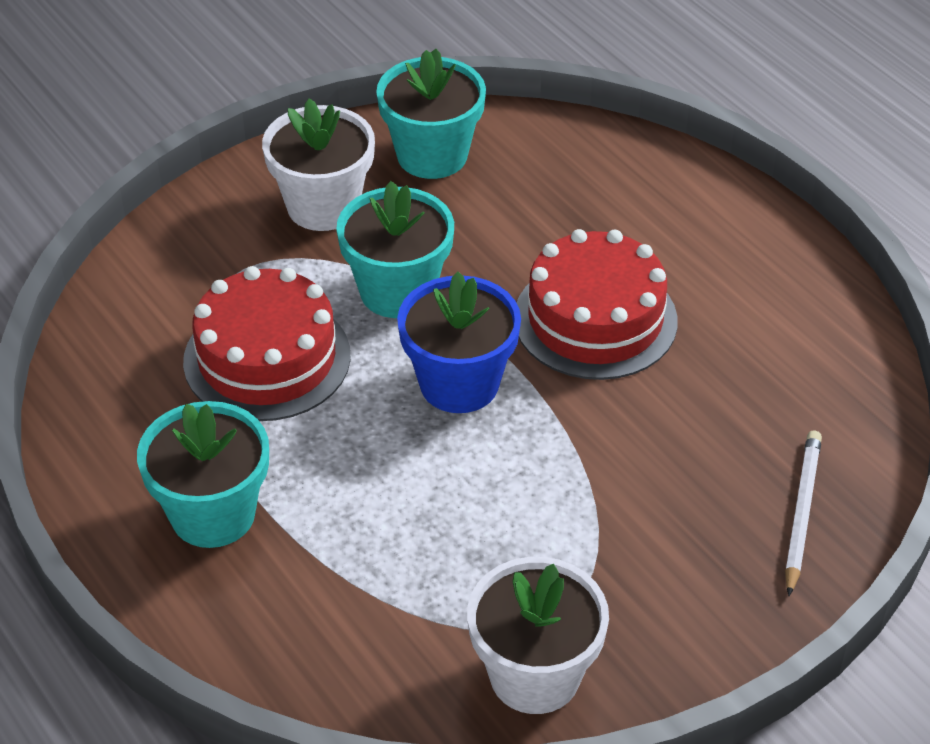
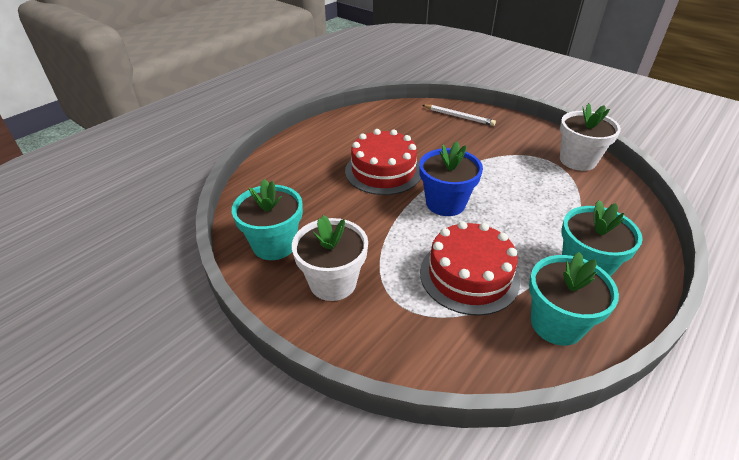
camera: 105 degrees left, 5 degrees down
turquoise flower pot [336,181,454,318] -> turquoise flower pot moved to [529,252,619,346]
white pencil [785,431,822,596] -> white pencil turned 150 degrees counterclockwise [422,105,496,126]

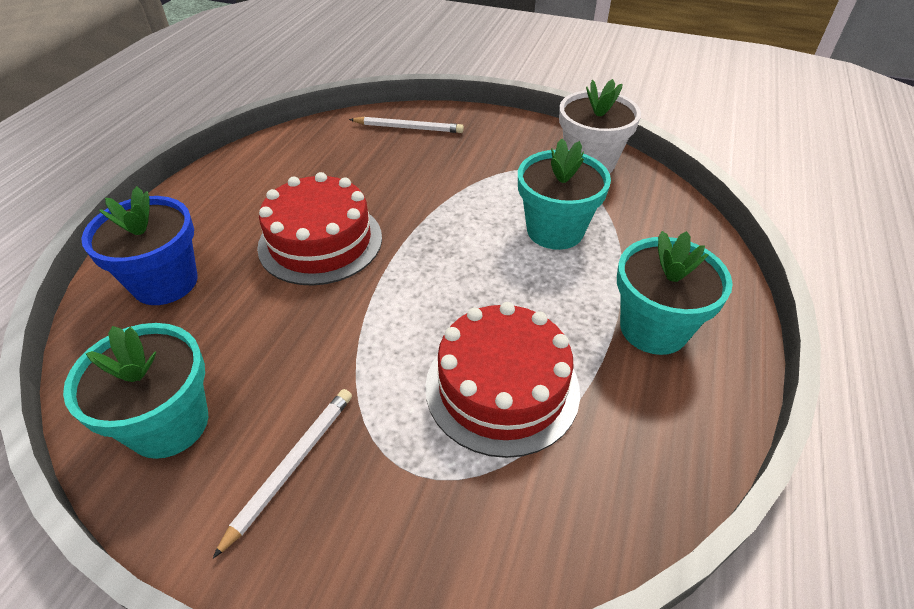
camera: 20 degrees left, 5 degrees up
white flower pot [292,215,368,301] -> white pencil [212,389,352,559]
blue flower pot [419,142,483,216] -> blue flower pot moved to [81,186,198,305]
turquoise flower pot [529,252,619,346] -> turquoise flower pot moved to [518,138,611,250]

